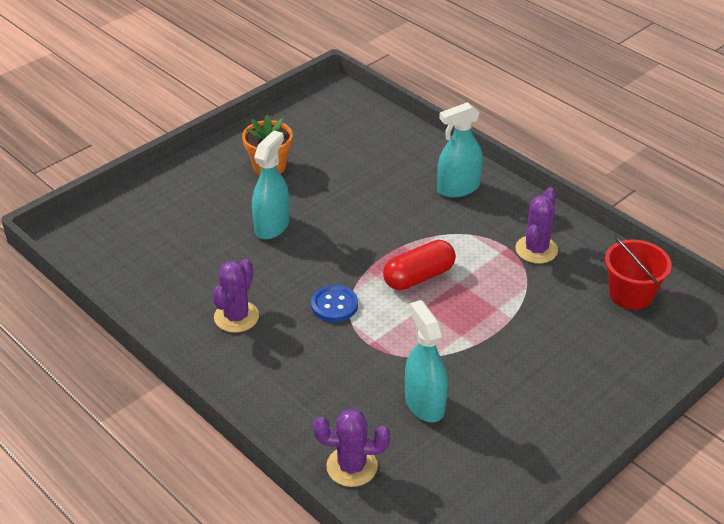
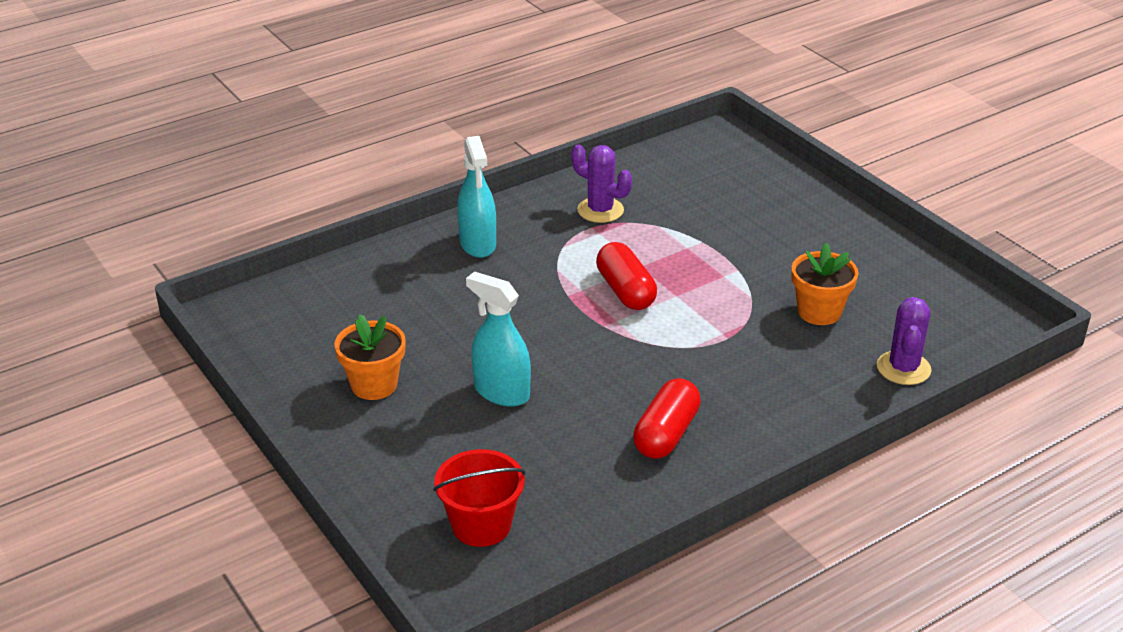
camera: 80 degrees left, 5 degrees down
purple cactus [212,259,259,333] -> red capsule [633,378,701,459]
blue button [311,285,358,322] -> none
turquoise spray bottle [405,300,448,422] -> orange flower pot [791,242,859,325]
red bucket [605,236,672,310] -> red bucket moved to [433,449,525,547]

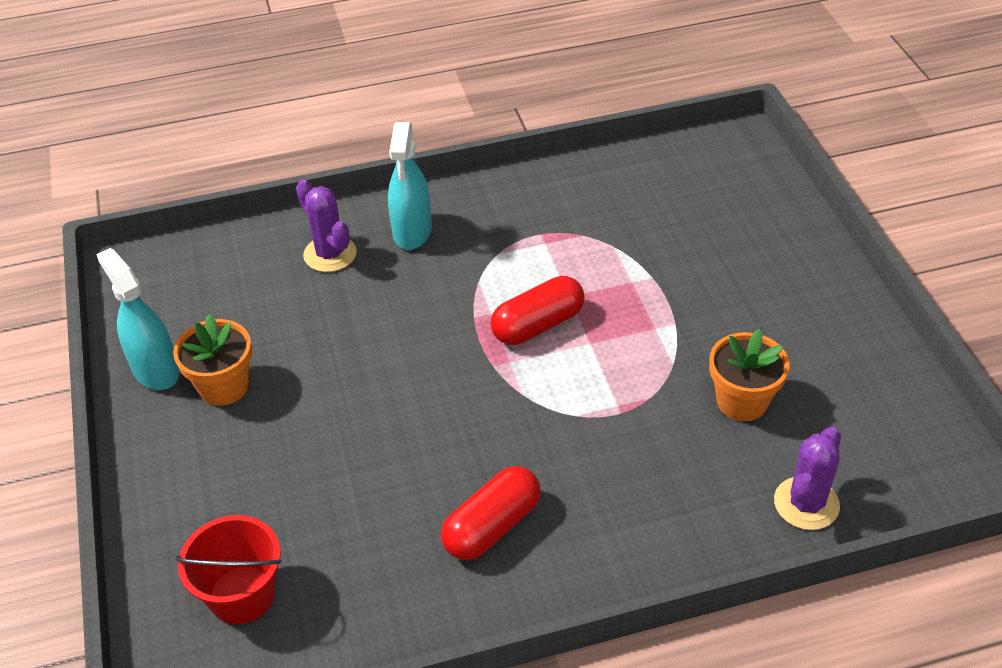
camera: 20 degrees right, 10 degrees up
turquoise spray bottle [466,271,531,407] -> turquoise spray bottle moved to [96,248,180,390]
purple cactus [572,144,632,223] -> purple cactus moved to [296,179,357,272]
red capsule [596,242,657,310] -> red capsule turned 60 degrees clockwise [491,276,585,345]

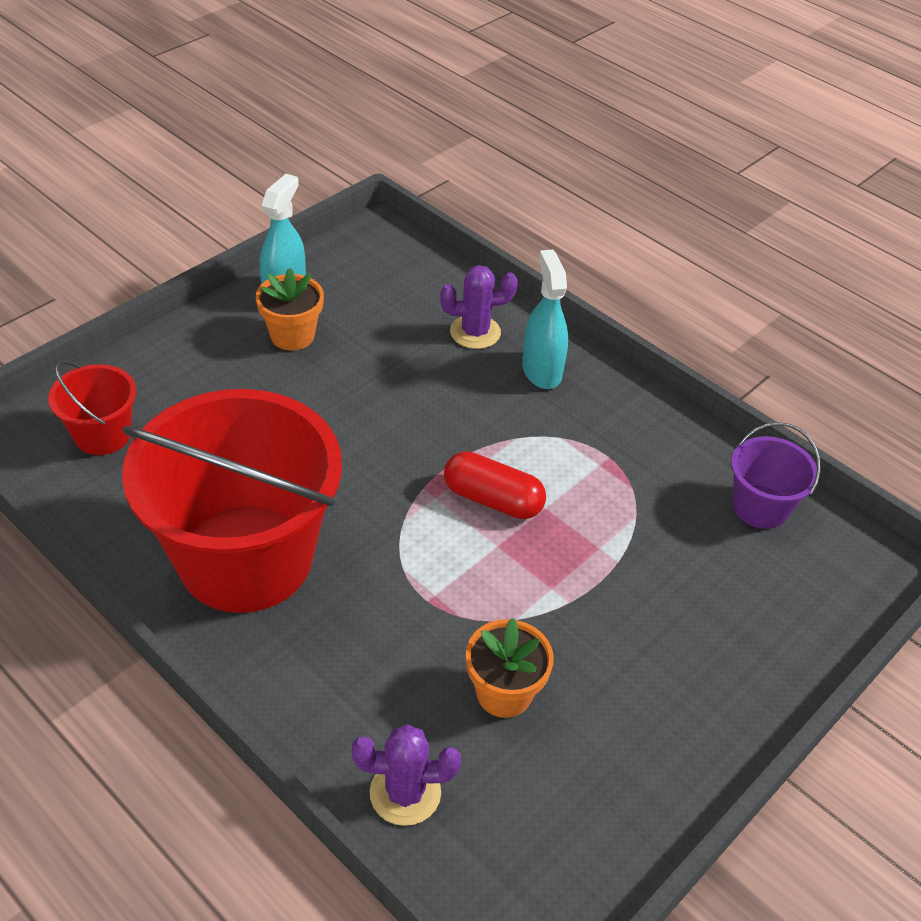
camera: 55 degrees right, 0 degrees up
purple cactus [296,179,357,272] -> purple cactus turned 60 degrees clockwise [440,265,518,349]
turquoise spray bottle [388,122,432,250] -> turquoise spray bottle turned 105 degrees clockwise [522,250,568,389]
red capsule [441,466,541,560] -> red bucket [122,389,342,613]
none -> purple bucket [731,422,821,529]

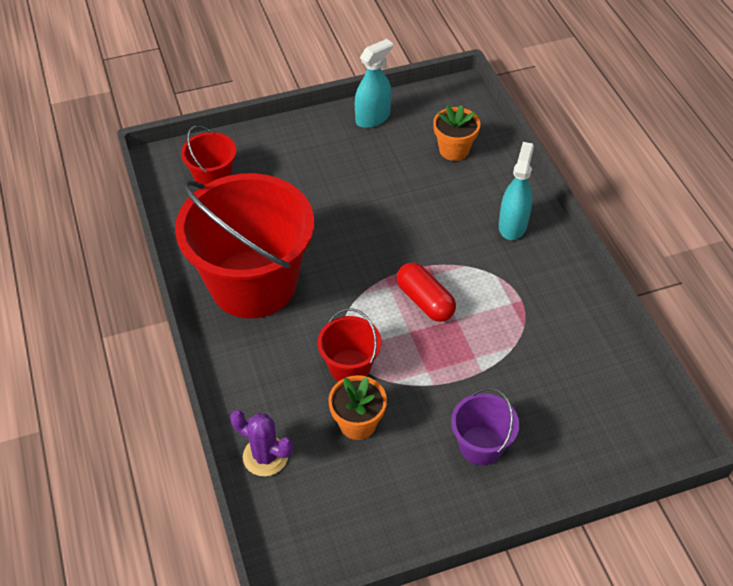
camera: 30 degrees right, 5 degrees up
orange flower pot [256,268,324,350] -> orange flower pot moved to [433,105,480,161]
purple cactus [440,265,518,349] -> none
purple bucket [731,422,821,529] -> purple bucket moved to [451,387,519,465]
none -> red bucket [317,308,381,381]

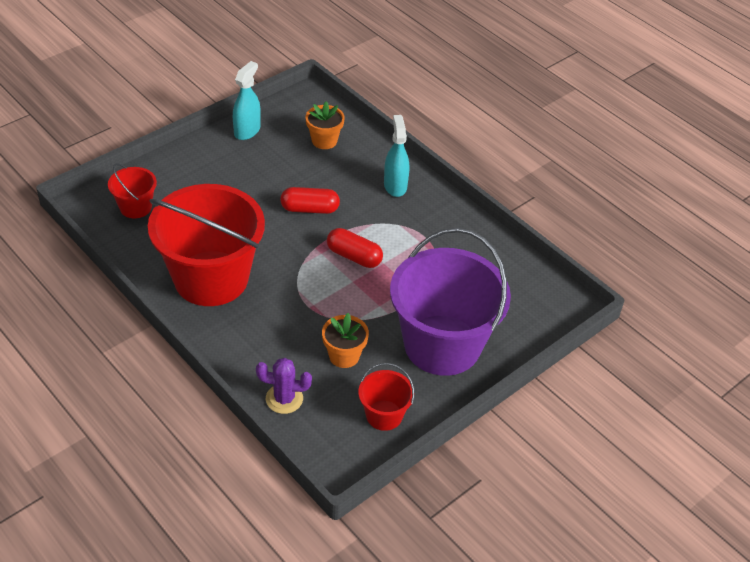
camera: 25 degrees left, 5 degrees down
red bucket [317,308,381,381] -> red bucket moved to [358,363,414,431]
purple bucket [451,387,519,465] -> purple bucket [390,228,511,376], size x2.22
none -> red capsule [280,187,340,214]

